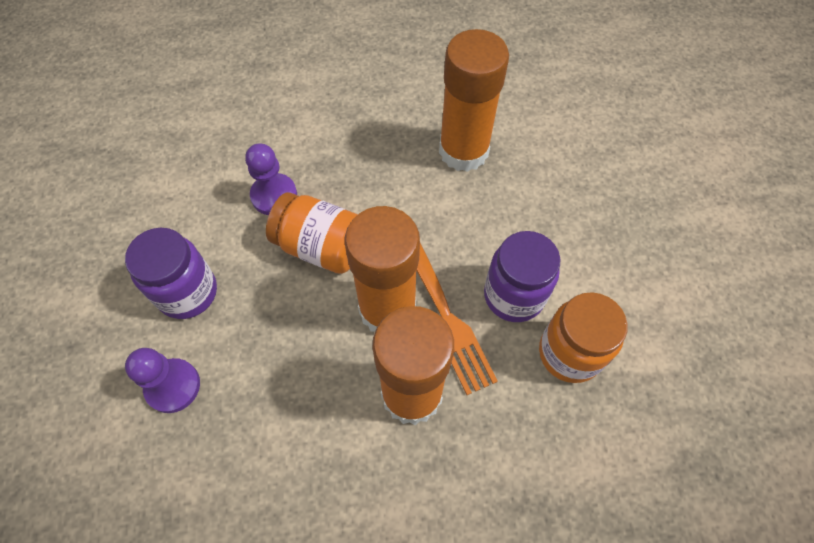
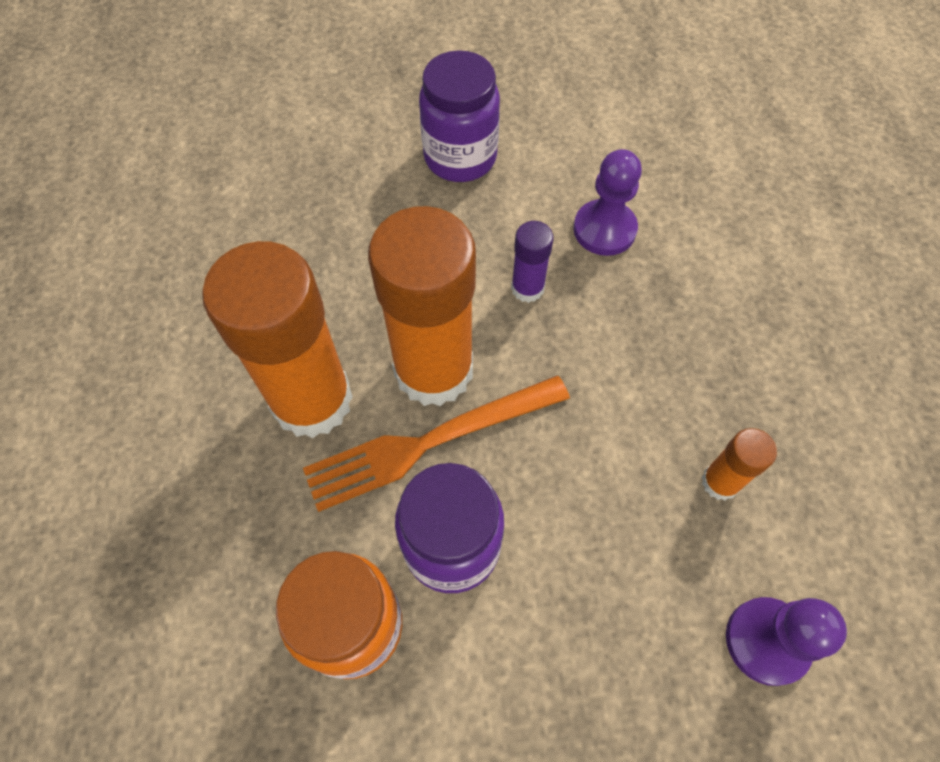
camera: 90 degrees right, 0 degrees up
purple pawn [125,348,200,413] -> purple pawn moved to [726,597,847,686]
orange jar [266,192,358,274] -> purple glue stick [511,221,554,303]
orange glue stick [439,29,509,172] -> orange glue stick [702,428,777,500], size x0.45

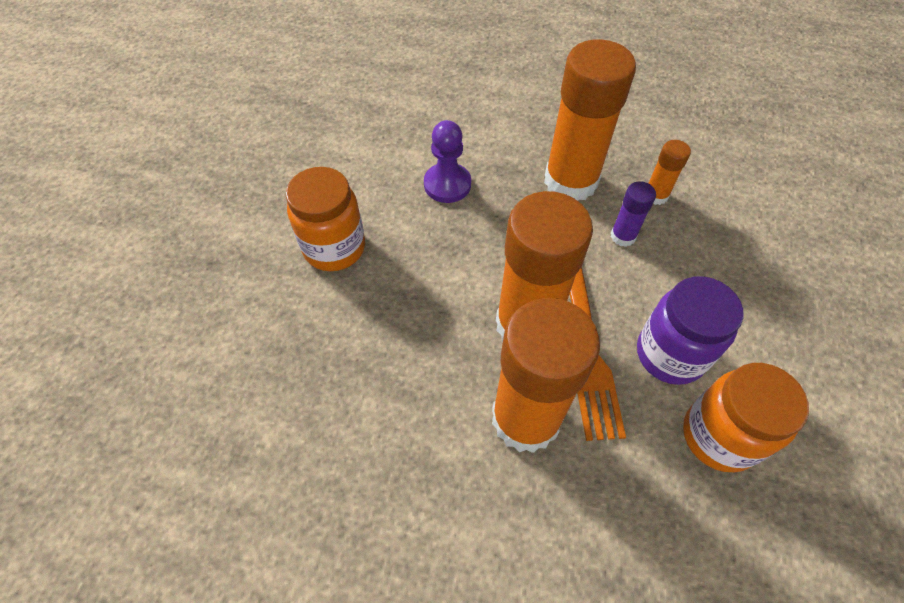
camera: 70 degrees left, 5 degrees down
purple jar [419,50,500,182] -> orange jar [286,167,365,271]
purple glue stick [511,221,554,303] -> purple glue stick moved to [611,181,656,247]
purple pawn [726,597,847,686] -> none
none -> orange glue stick [544,39,636,201]

